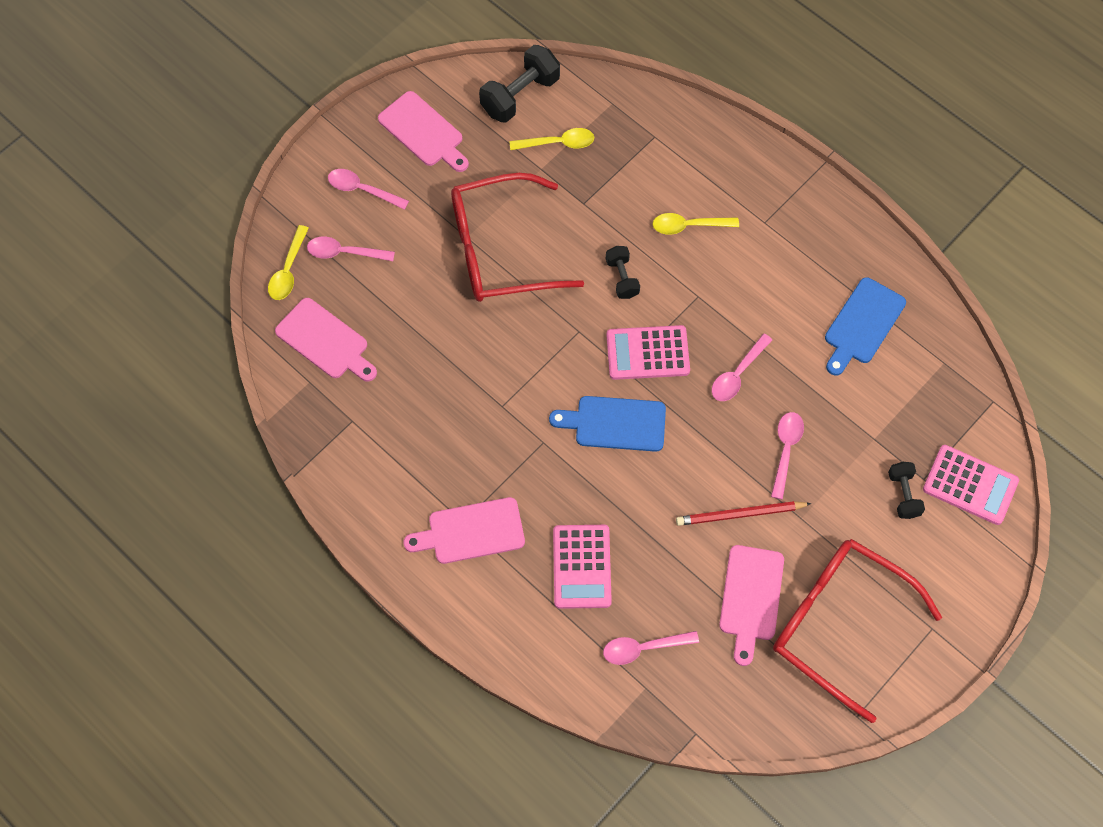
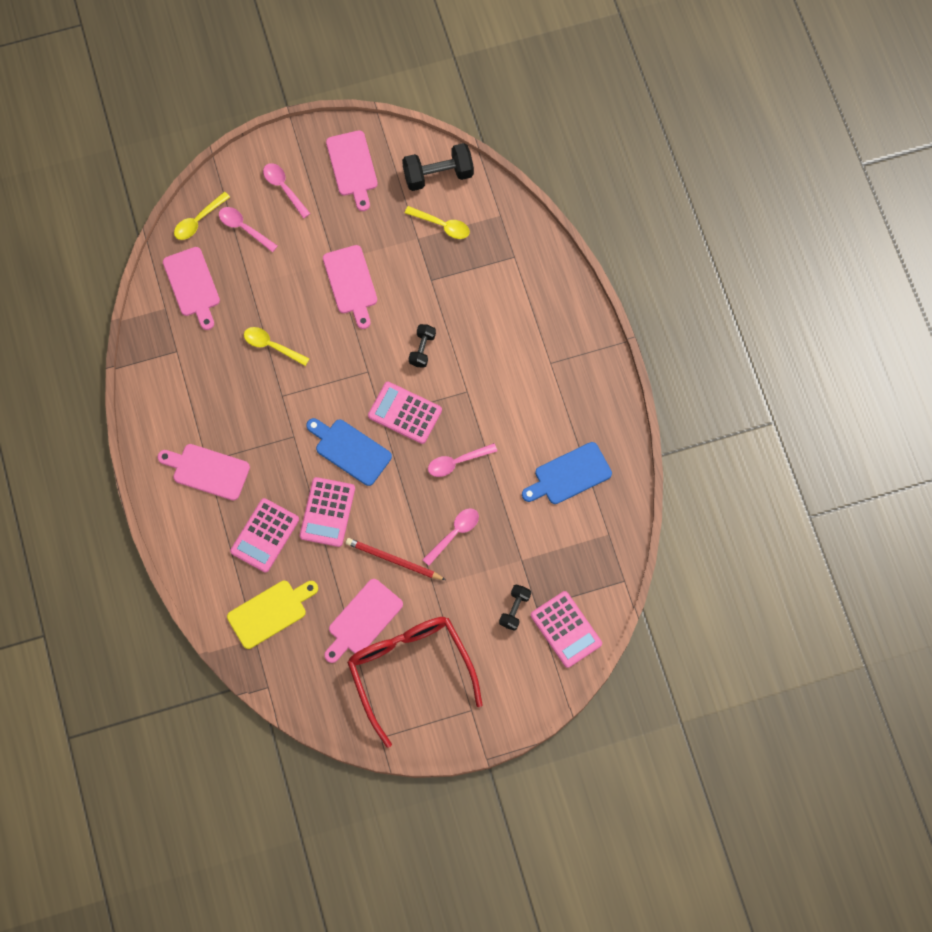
camera: 30 degrees right, 5 degrees up
red glasses [451,173,584,302] -> pink cutting board [323,245,377,329]
pink spoon [603,631,699,665] -> yellow cutting board [227,581,318,649]
yellow spoon [652,213,739,235] -> yellow spoon moved to [244,327,309,366]
none -> pink calculator [300,477,355,547]

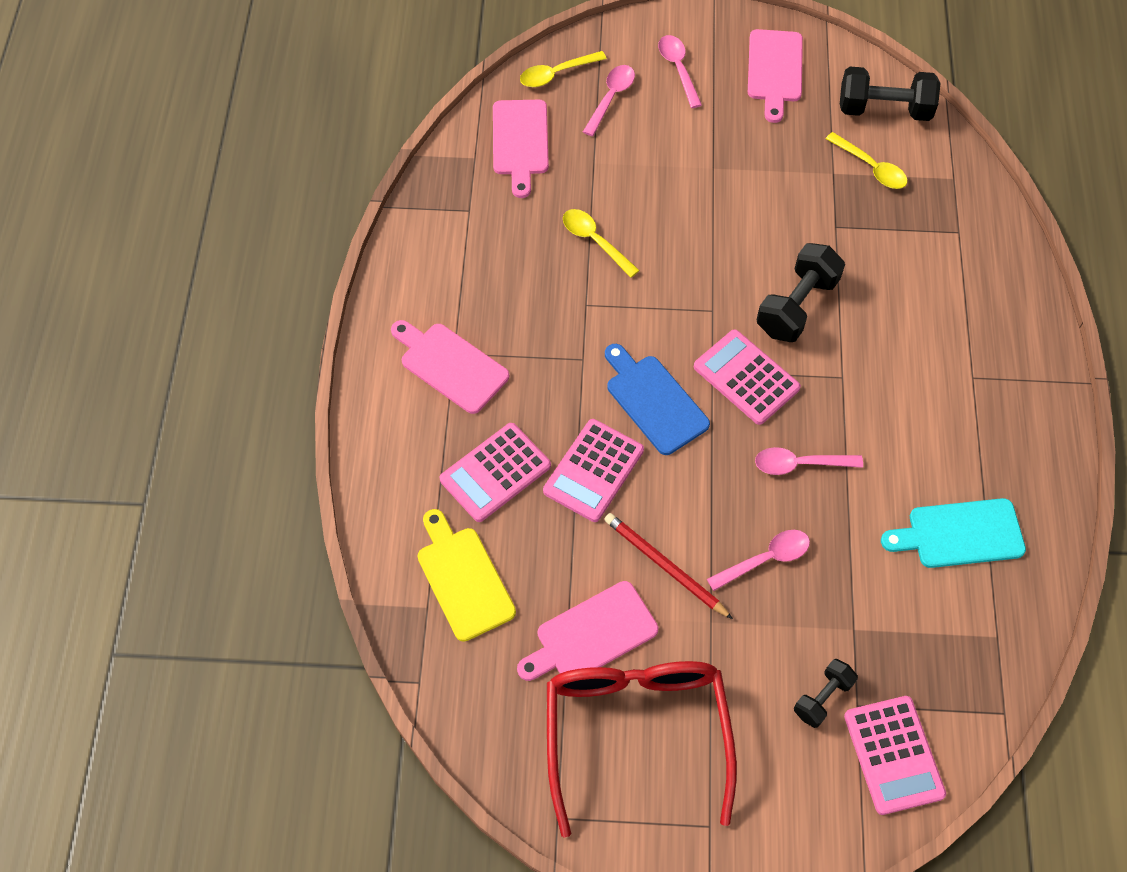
camera: 20 degrees right, 10 degrees down
pink spoon [219,207,277,252] -> pink spoon turned 60 degrees clockwise [583,65,635,136]
yellow cutting board [227,581,318,649] -> yellow cutting board turned 105 degrees counterclockwise [417,509,516,642]
pink cutting board [323,245,377,329] -> none
black dumbbell [409,324,436,368] -> black dumbbell [757,243,845,342], size x1.71
blue cutting board [522,442,612,504] -> turquoise cutting board [881,498,1026,568]

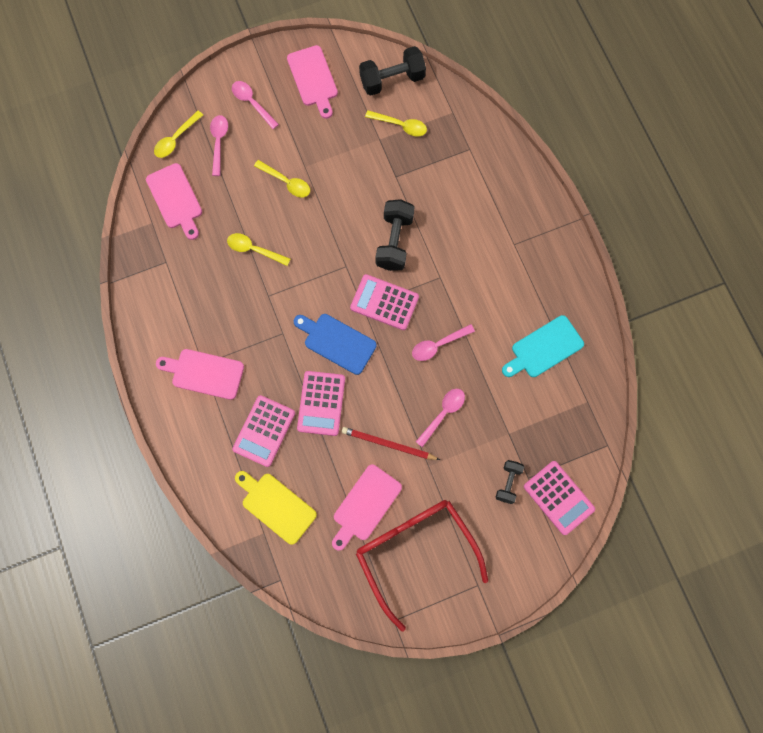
camera: 25 degrees left, 15 degrees up
none -> yellow spoon [254,160,310,198]

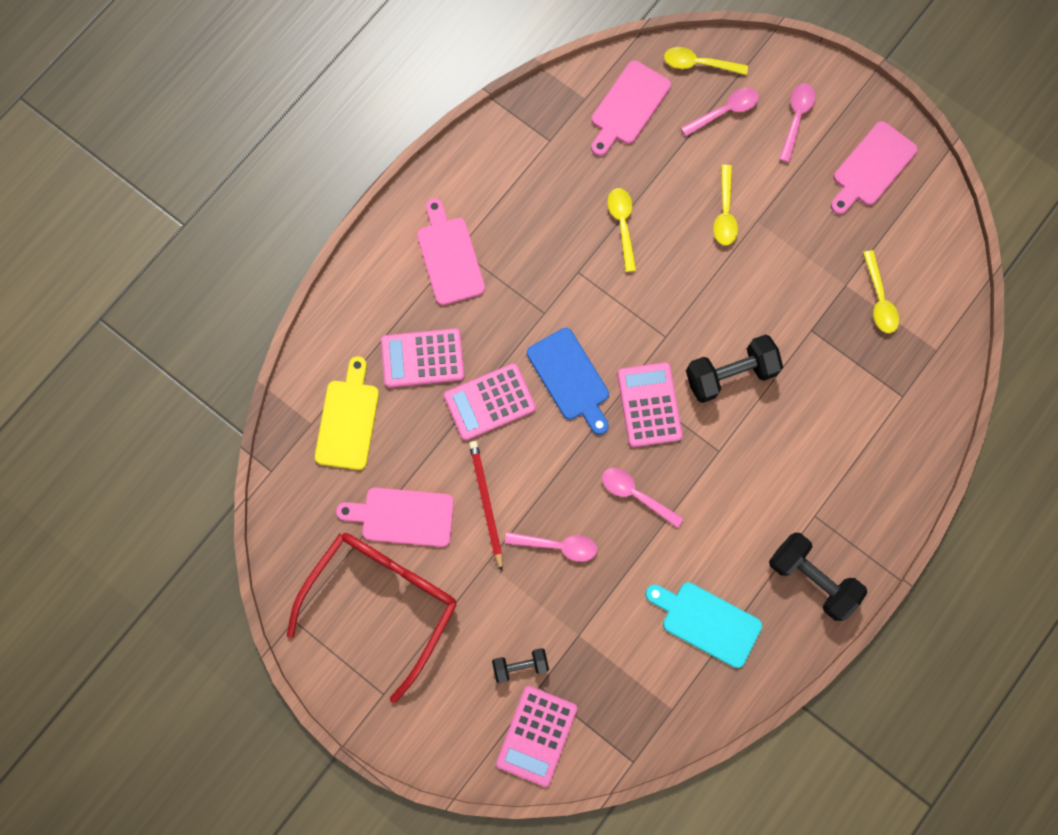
camera: 60 degrees right, 0 degrees up
blue cutting board [294,314,377,375] -> blue cutting board turned 150 degrees clockwise [527,328,609,435]
black dumbbell [359,46,426,96] -> black dumbbell moved to [769,533,867,621]

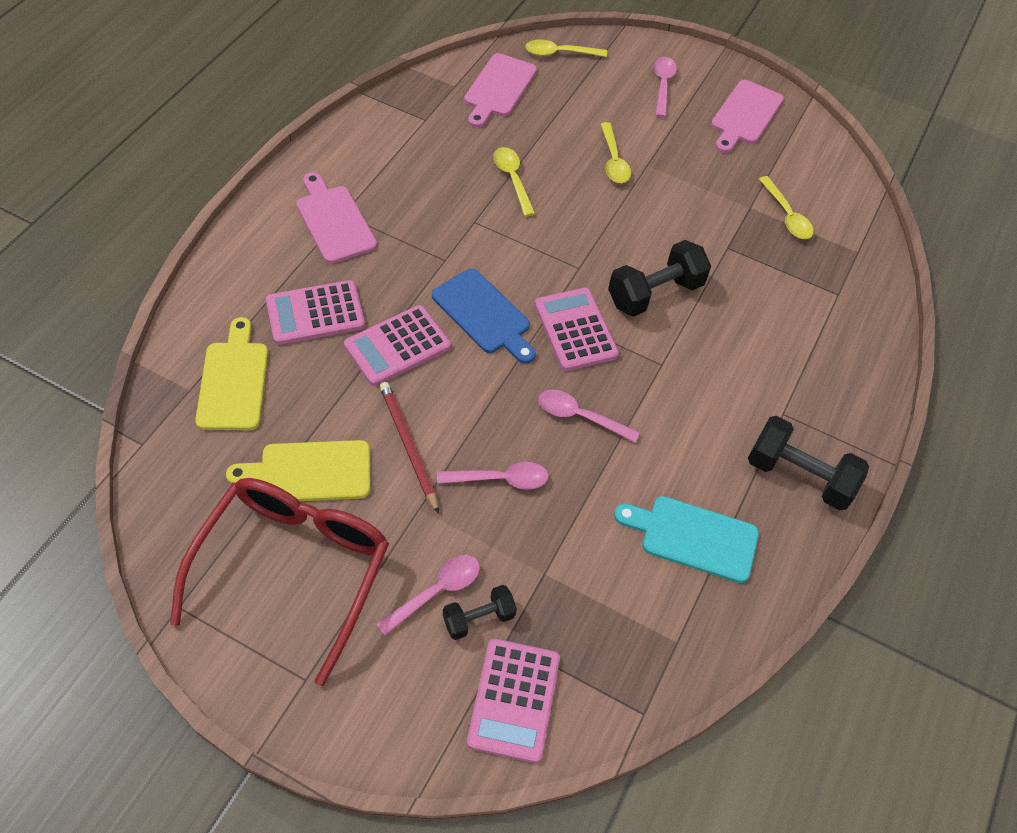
camera: 15 degrees left, 20 degrees down
pink cutting board [336,488,454,547] -> yellow cutting board [226,440,370,501]
pink spoon [681,88,759,136] -> pink spoon moved to [376,555,480,636]

